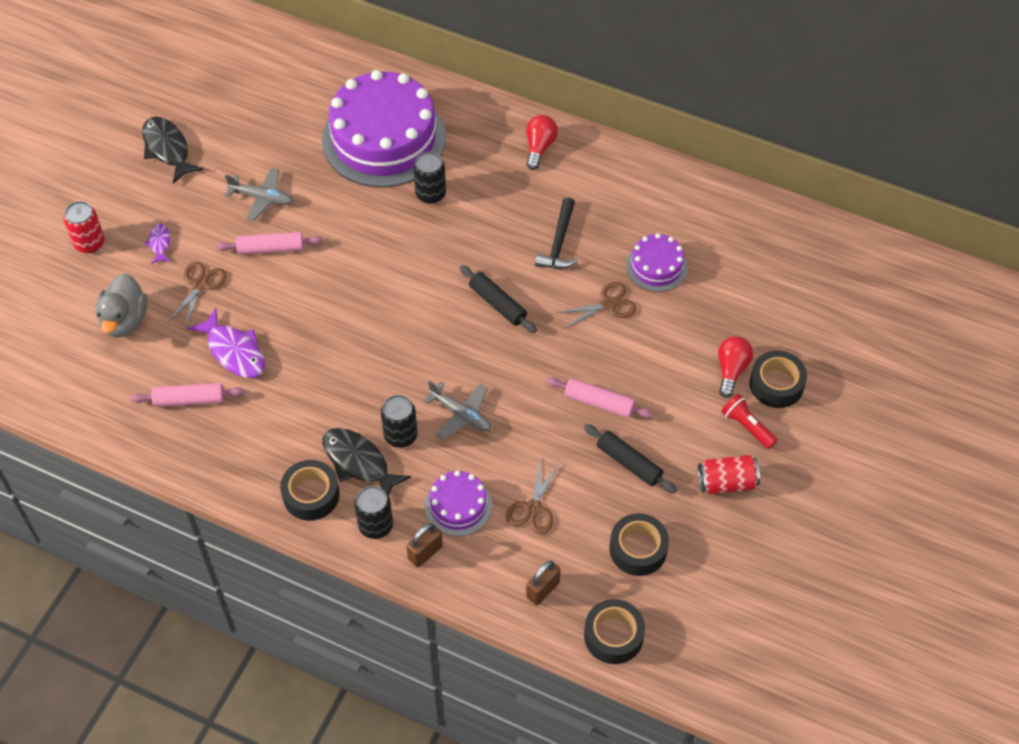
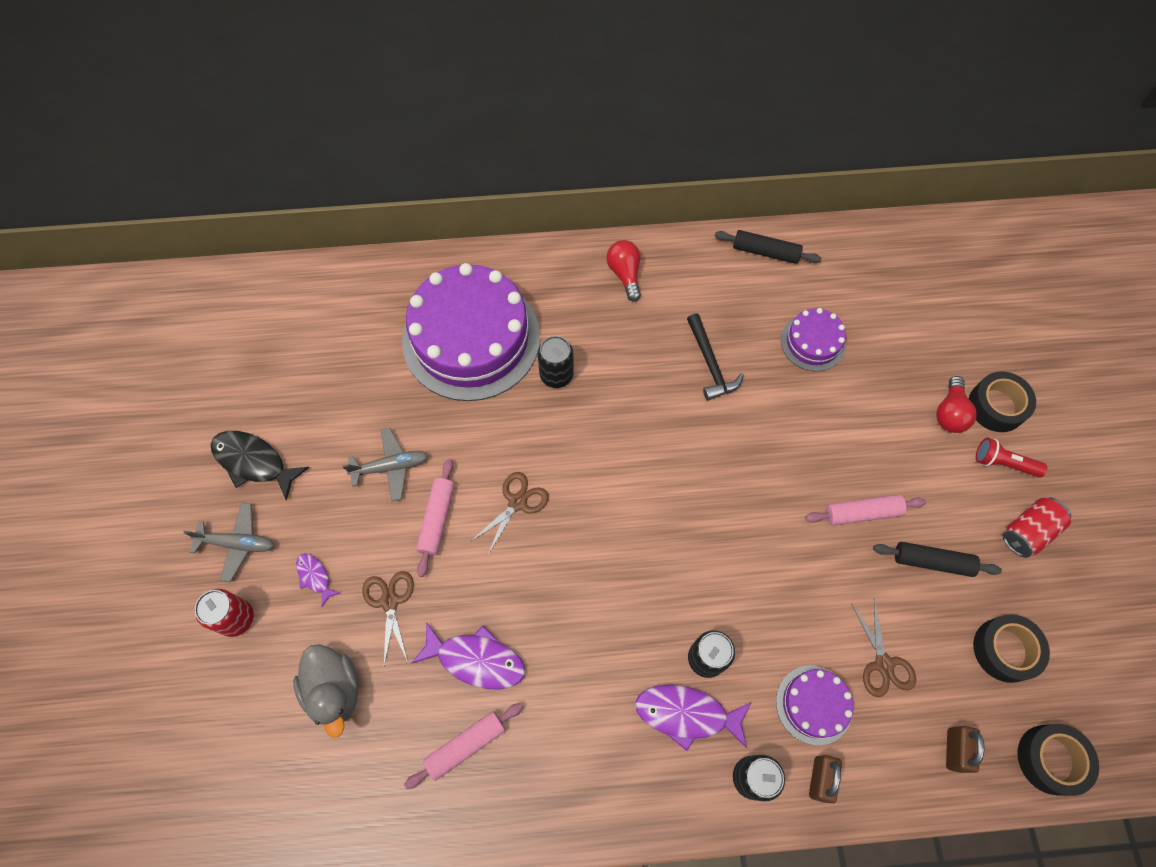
camera: 30 degrees left, 10 degrees up
pink rolling pin [216,232,323,255] -> pink rolling pin turned 45 degrees counterclockwise [416,459,454,577]
black tape [280,460,339,521] -> none
black fish [323,428,411,495] -> purple fish [635,684,752,751]
grey plane [423,381,491,440] -> grey plane moved to [183,502,274,582]
black rolling pin [460,265,537,333] -> black rolling pin moved to [715,230,821,264]
brown scissors [556,282,637,329] -> brown scissors moved to [470,472,549,555]
red light bulb [718,336,753,398] -> red light bulb turned 150 degrees counterclockwise [936,376,977,433]

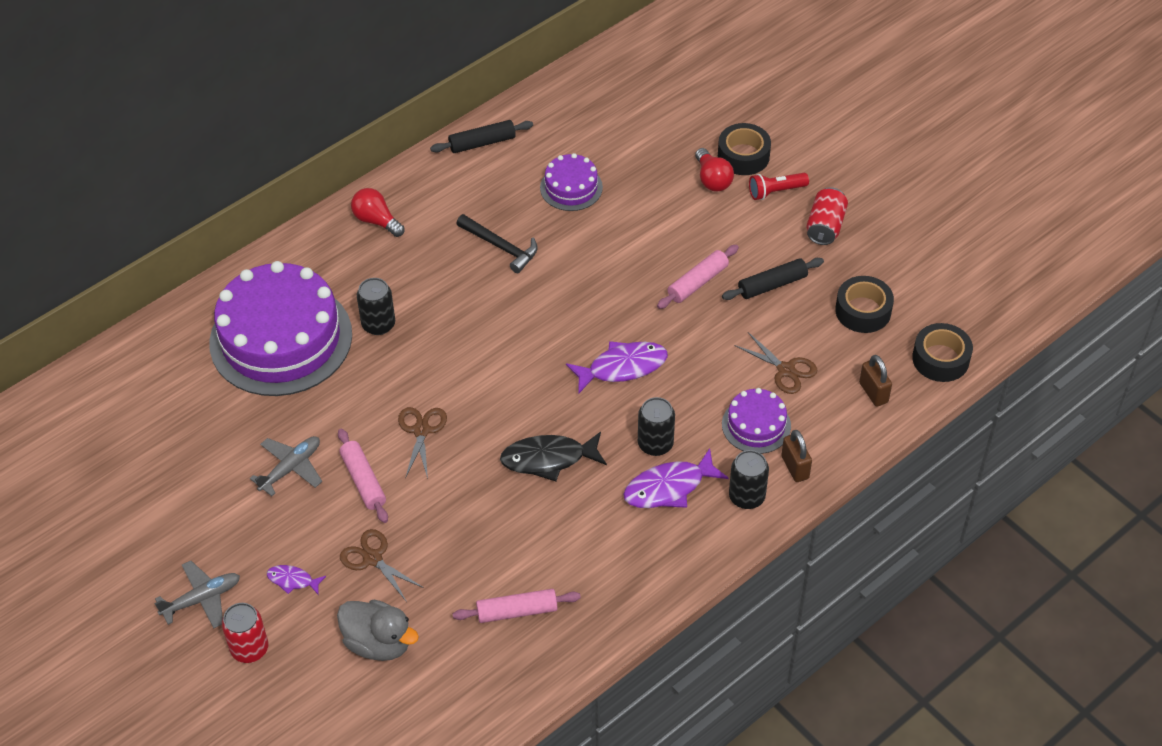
camera: 35 degrees left, 15 degrees down
black fish [210,431,309,501] -> black fish moved to [500,432,607,481]
pink rolling pin [404,703,523,789] -> pink rolling pin turned 60 degrees clockwise [453,589,581,623]
purple fish [411,622,525,690] -> purple fish moved to [566,341,668,394]

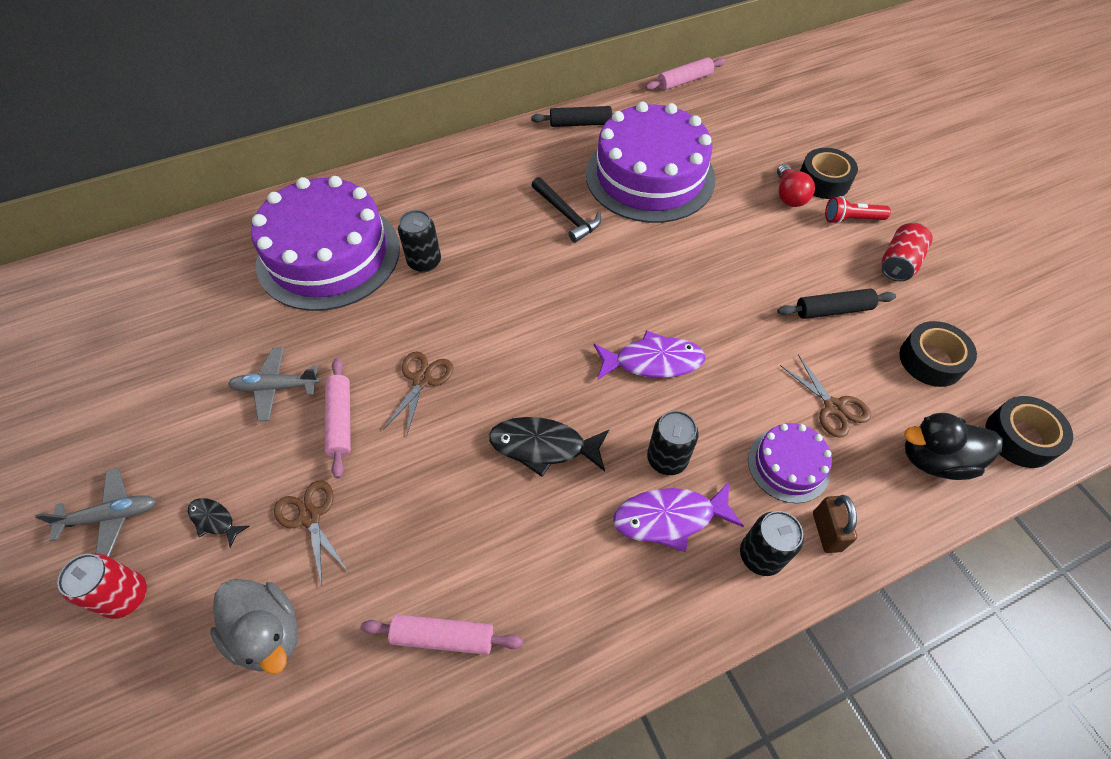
camera: 15 degrees right, 5 degrees up
grey plane [250,436,322,496] -> grey plane turned 150 degrees counterclockwise [228,347,320,421]
purple fish [267,565,326,594] -> black fish [188,498,249,548]
red light bulb [351,188,405,237] -> none
purple cake [540,153,603,211] -> purple cake [586,102,715,223], size x2.14
pink rolling pin [657,245,739,309] -> pink rolling pin moved to [645,57,725,91]
brown padlock [859,355,892,407] -> black duck [904,413,1003,480]

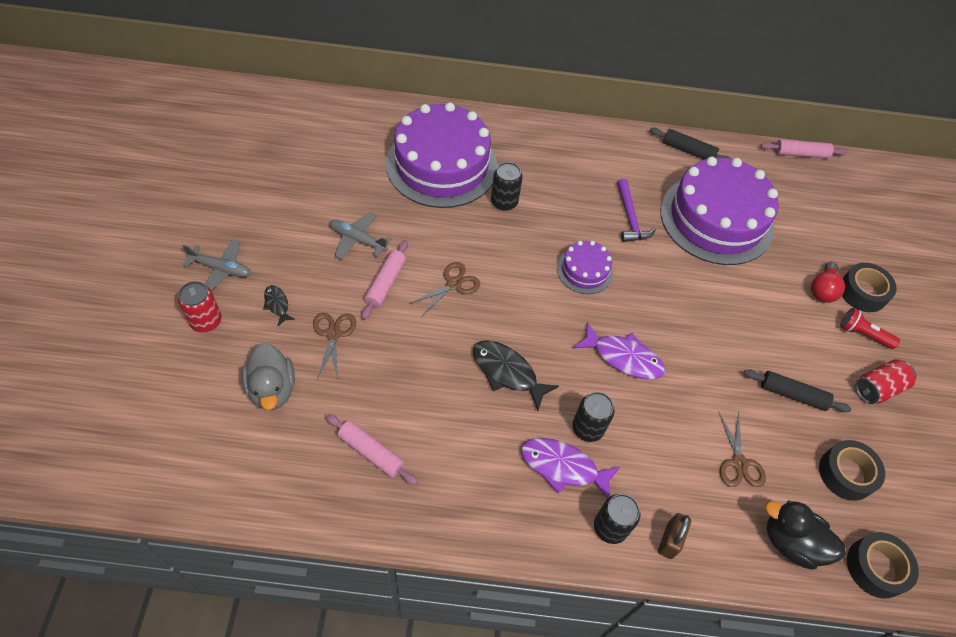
camera: 25 degrees right, 0 degrees up
black hammer [531,177,601,243] -> purple hammer [617,179,656,242]
purple cake [748,423,832,503] -> purple cake moved to [557,241,613,294]

